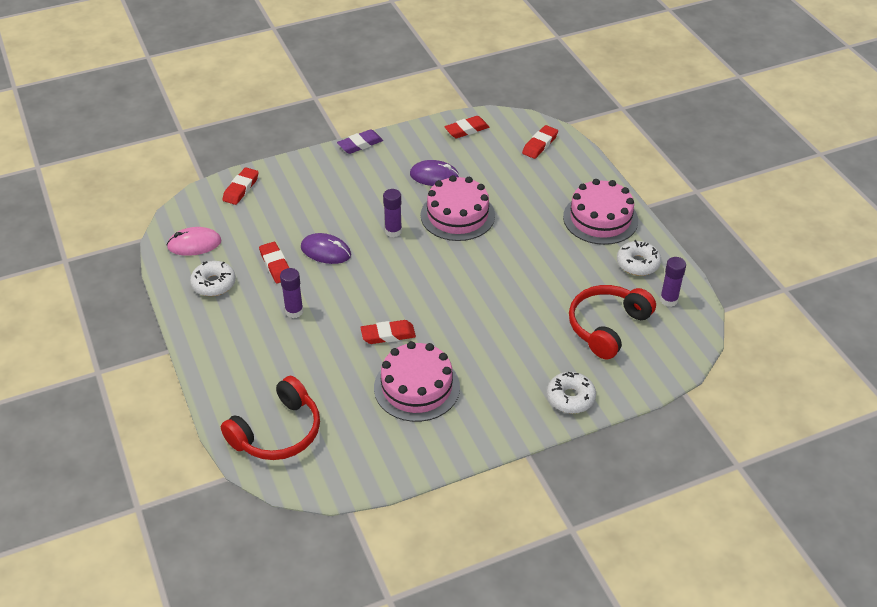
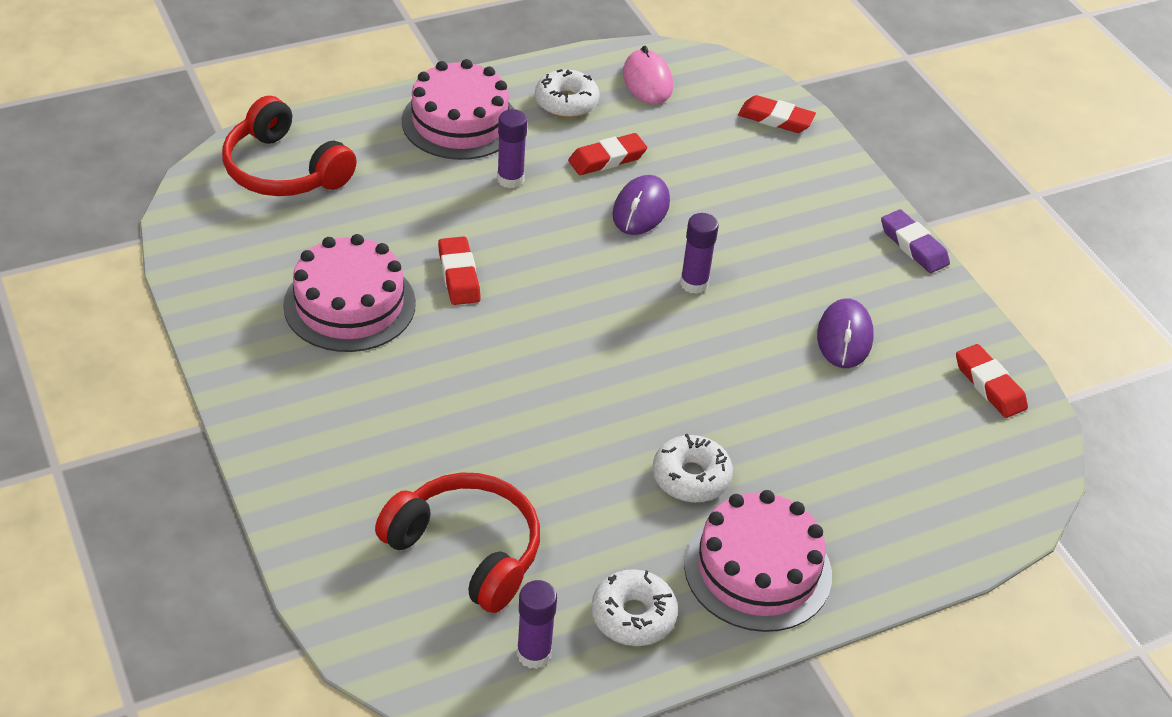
camera: 85 degrees right, 0 degrees up
pink cake [421,175,495,241] -> pink cake moved to [402,59,514,160]
red eraser [522,125,558,159] -> none
white donut [547,371,596,413] -> white donut moved to [653,434,733,503]

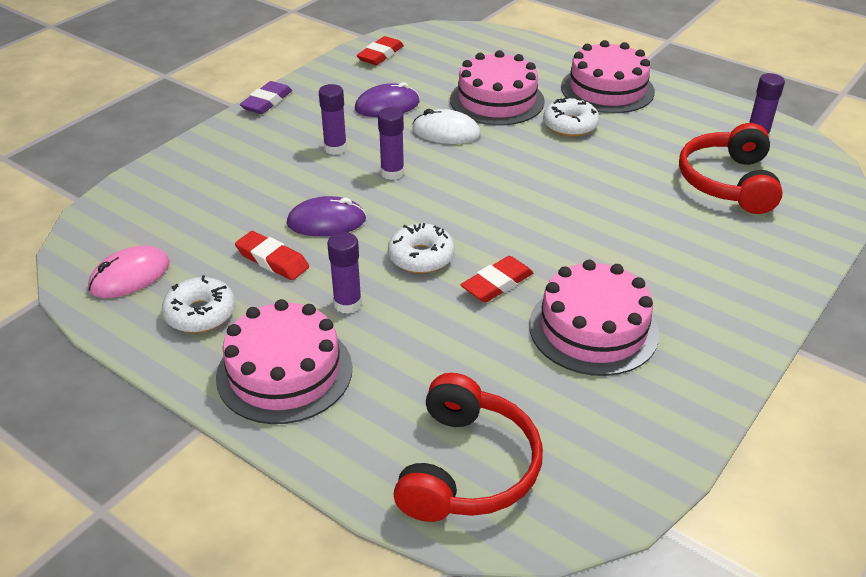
camera: 115 degrees left, 5 degrees down
white donut [591,569,678,646] -> white donut moved to [388,223,455,273]
red eraser [738,95,816,133] -> none
none -> purple glue stick [319,84,347,155]
none -> white mouse [412,109,481,144]
none -> pink cake [450,50,545,125]

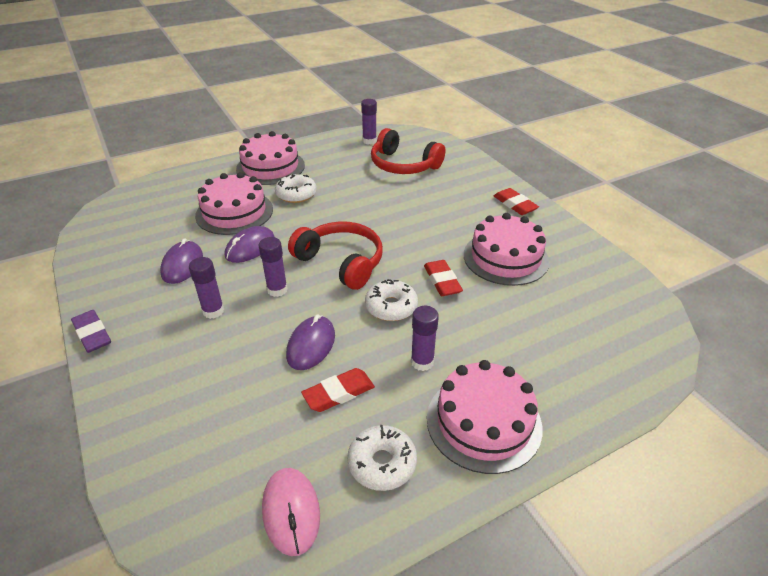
camera: 65 degrees left, 0 degrees up
red eraser [356,36,404,65] -> red eraser moved to [494,188,539,215]
red headphones [394,373,543,522] -> red headphones moved to [288,222,383,290]
white mouse [412,109,481,144] -> purple mouse [225,226,275,263]

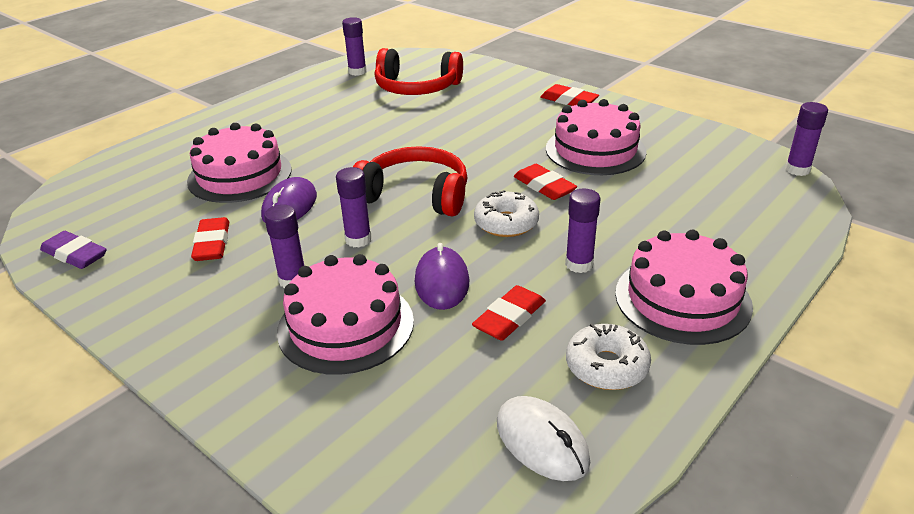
camera: 20 degrees left, 5 degrees down
purple eraser [71,310,111,353] -> purple eraser moved to [40,231,107,269]
purple mouse [160,238,203,284] -> red eraser [191,217,229,261]
pink cake [236,131,305,185] -> pink cake moved to [277,254,414,375]
pink mouse [262,468,320,556] -> white mouse [497,396,590,481]
white donut [275,174,317,203] -> none
none -> purple glue stick [785,102,828,176]

